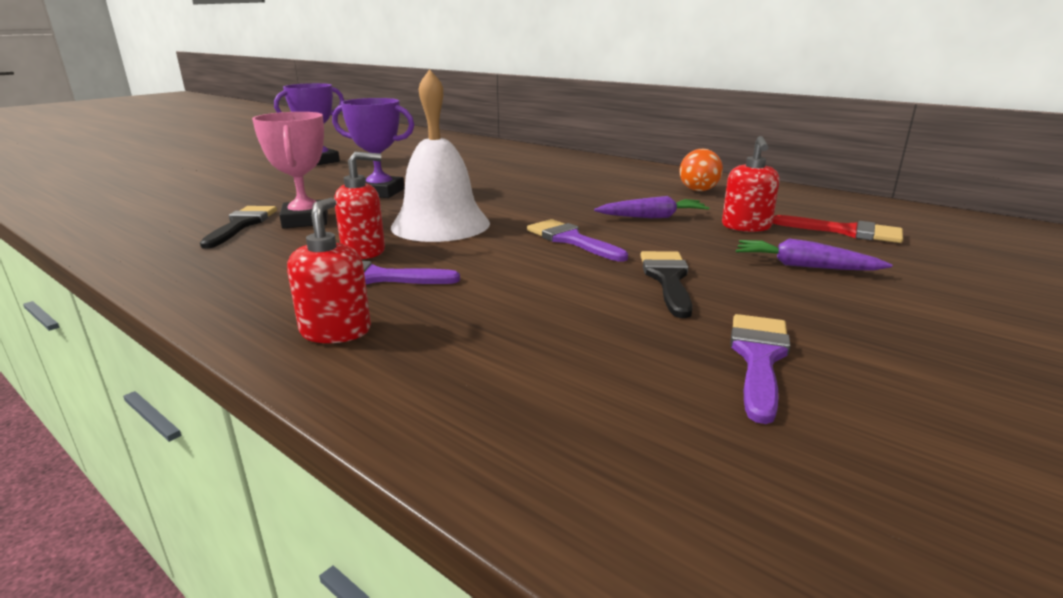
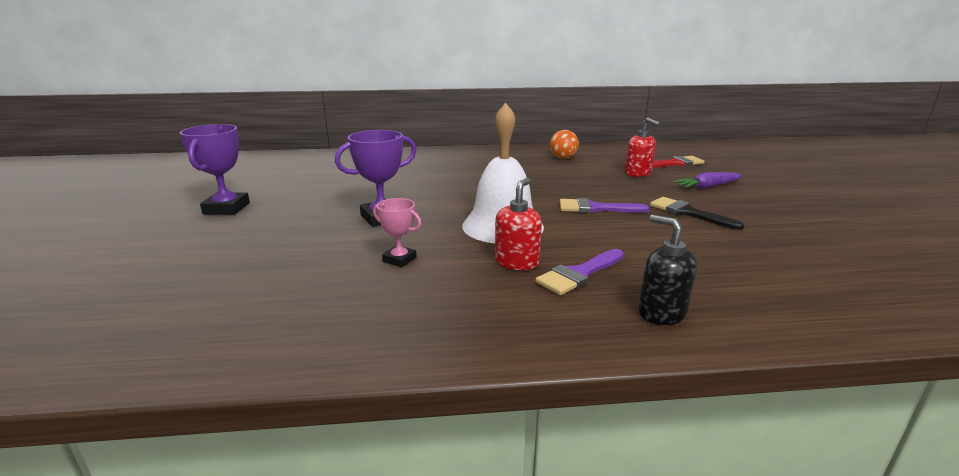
camera: 45 degrees left, 0 degrees up
black brush [200,206,277,249] -> none
pink trophy [252,112,328,229] -> pink trophy [373,198,422,267], size x0.60
red soap dispenser [287,198,371,343] -> black soap dispenser [638,215,697,325]
purple carrot [594,196,709,218] -> none
purple brush [730,314,790,424] -> none

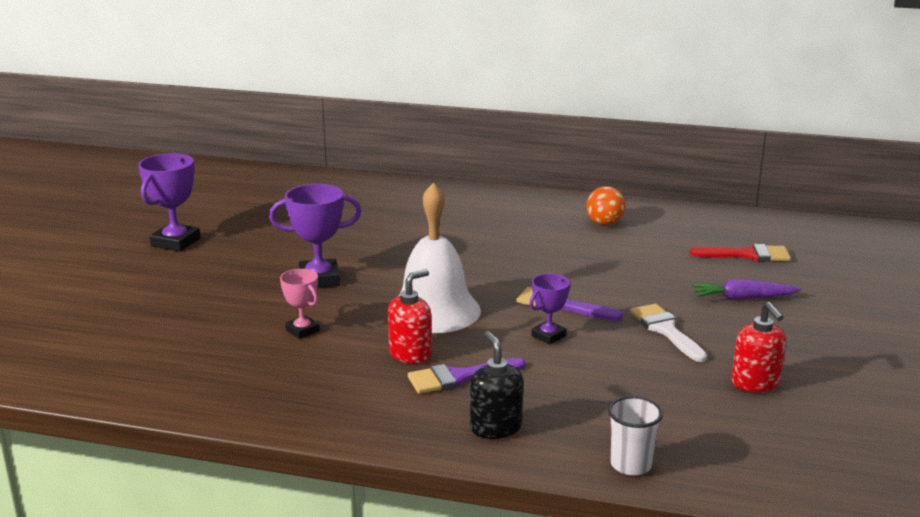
camera: 20 degrees right, 0 degrees up
red soap dispenser [625,118,660,177] -> red soap dispenser moved to [731,302,786,392]
black brush [650,197,744,230] -> white brush [630,304,707,362]
none -> purple trophy [530,274,571,344]
none -> white cup [608,396,663,475]

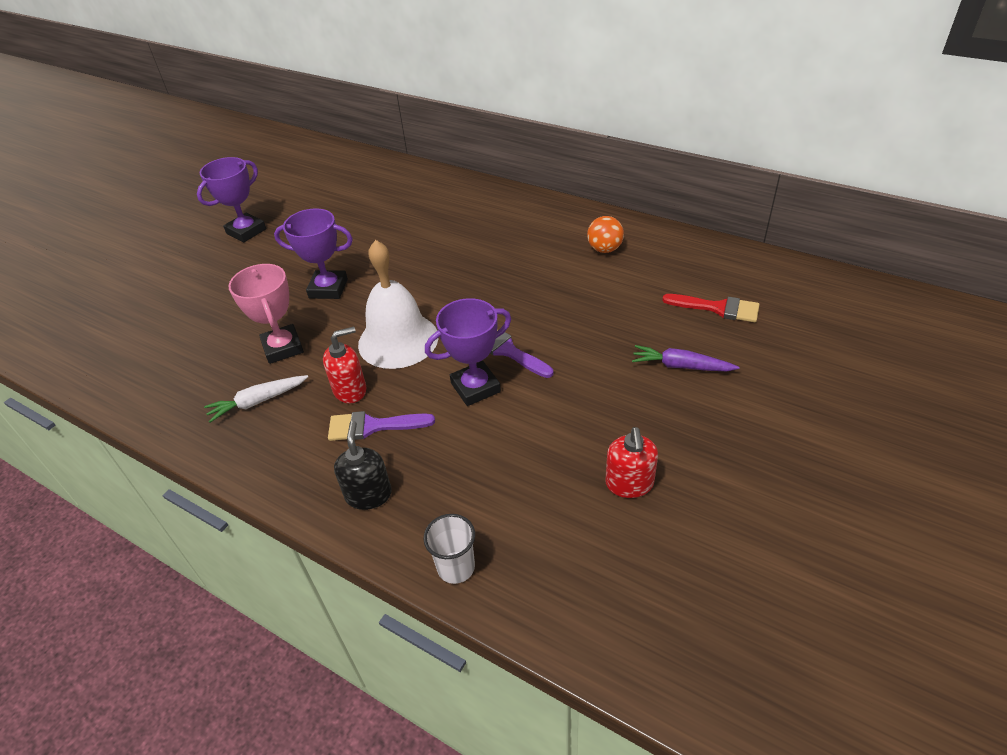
camera: 20 degrees right, 20 degrees up
pink trophy [280,269,320,339] -> pink trophy [228,264,304,364], size x1.67
purple trophy [530,274,571,344] -> purple trophy [425,298,511,406], size x1.67
white brush [630,304,707,362] -> none
none -> white carrot [204,375,308,423]

